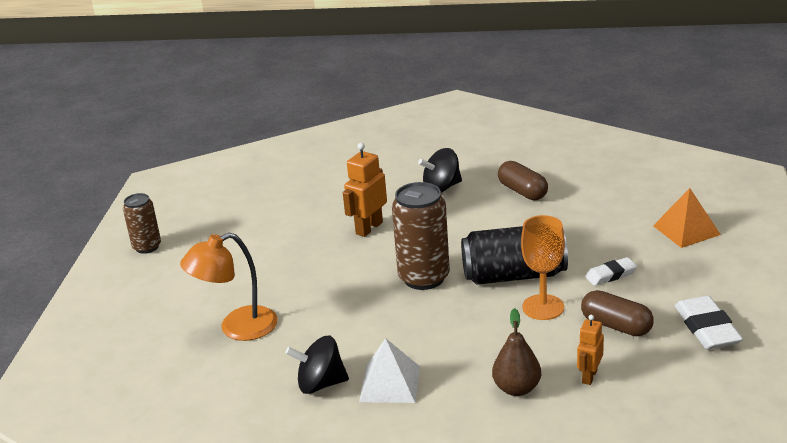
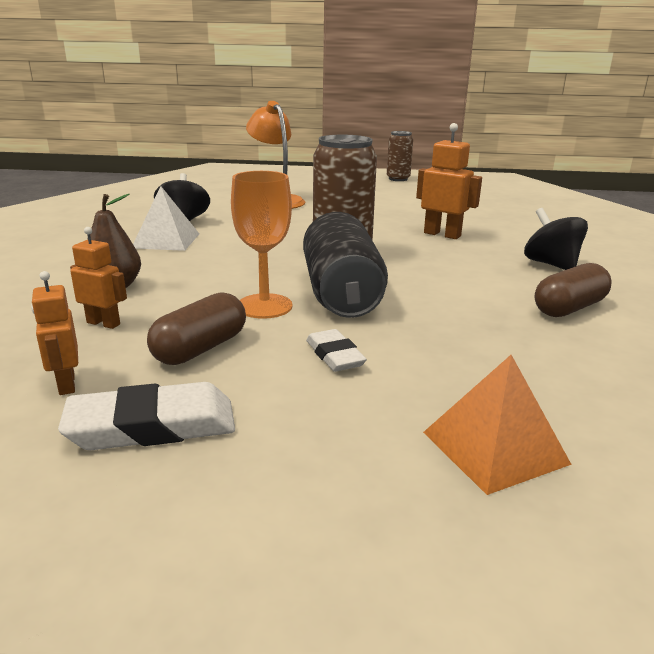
camera: 85 degrees right, 5 degrees down
none -> orange robot [31,271,78,395]

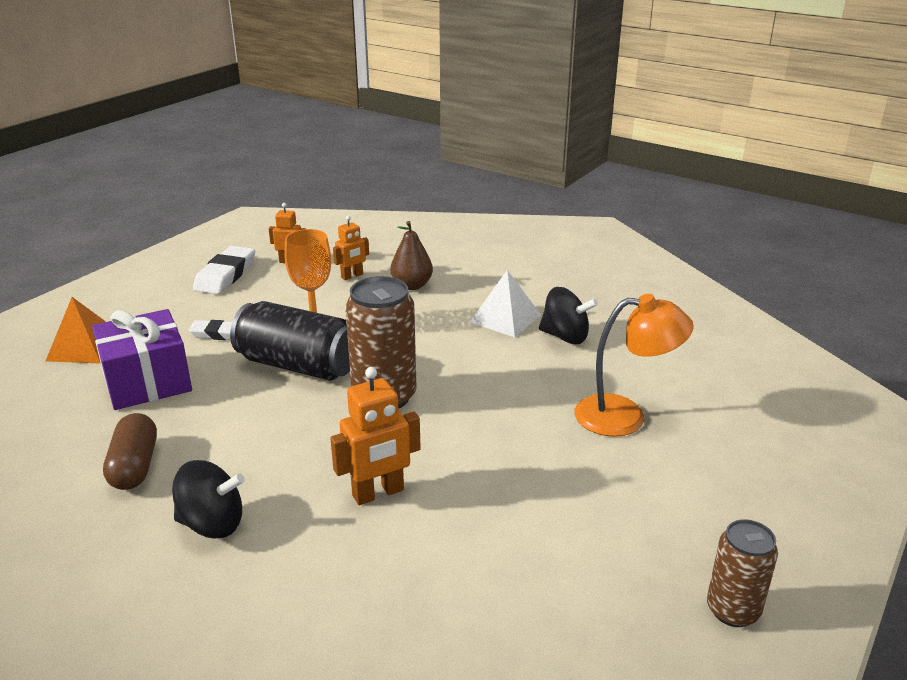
camera: 120 degrees right, 5 degrees up
brown capsule [147,292,246,365] -> none
none -> purple gift [92,309,192,410]

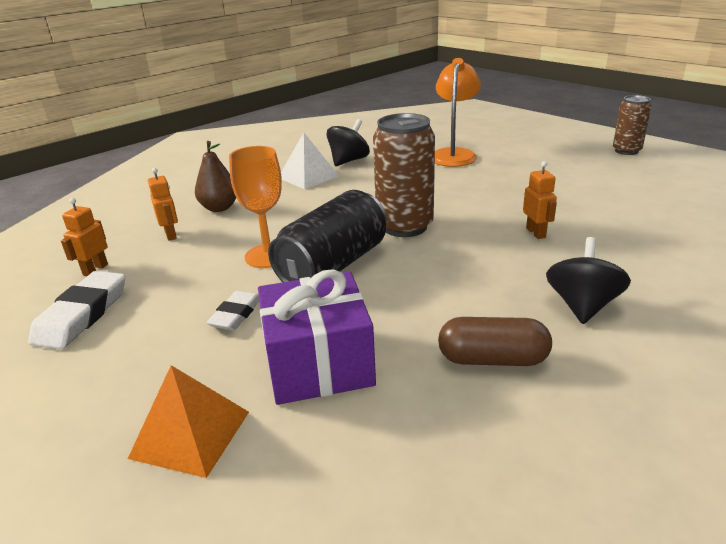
camera: 75 degrees left, 0 degrees up
white eraser [193,246,255,294] -> white eraser turned 75 degrees clockwise [28,271,125,350]
orange robot [330,367,421,505] -> orange robot [523,161,557,239], size x0.64

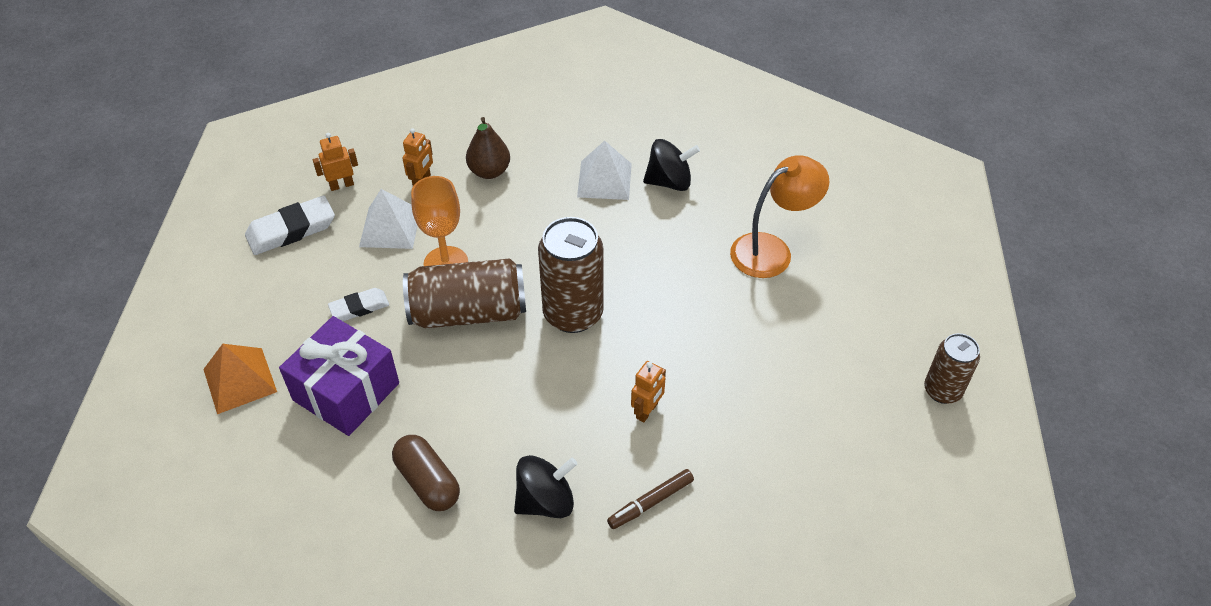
camera: 45 degrees right, 20 degrees up
black can [268,190,387,282] -> brown can [403,258,526,329]
none -> white pyramid [359,189,418,249]
none -> brown marker [607,469,694,529]

